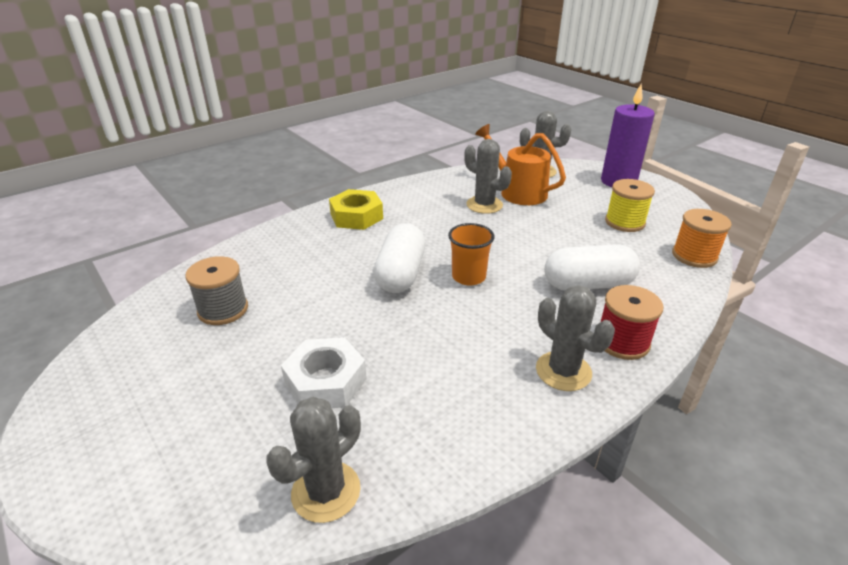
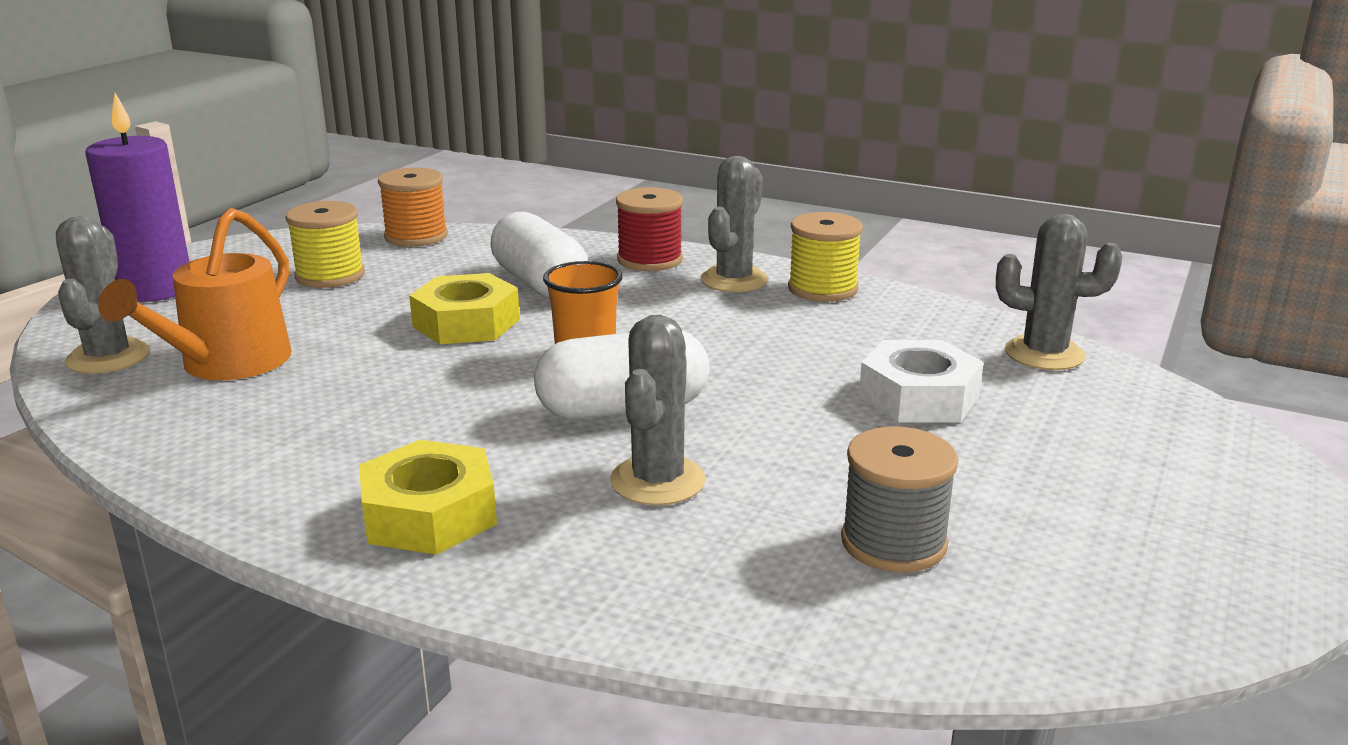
camera: 115 degrees left, 10 degrees down
grey cactus [464,139,512,214] -> grey cactus moved to [610,315,706,505]
none -> yellow nut [409,273,520,344]
none -> yellow spool [788,212,863,302]

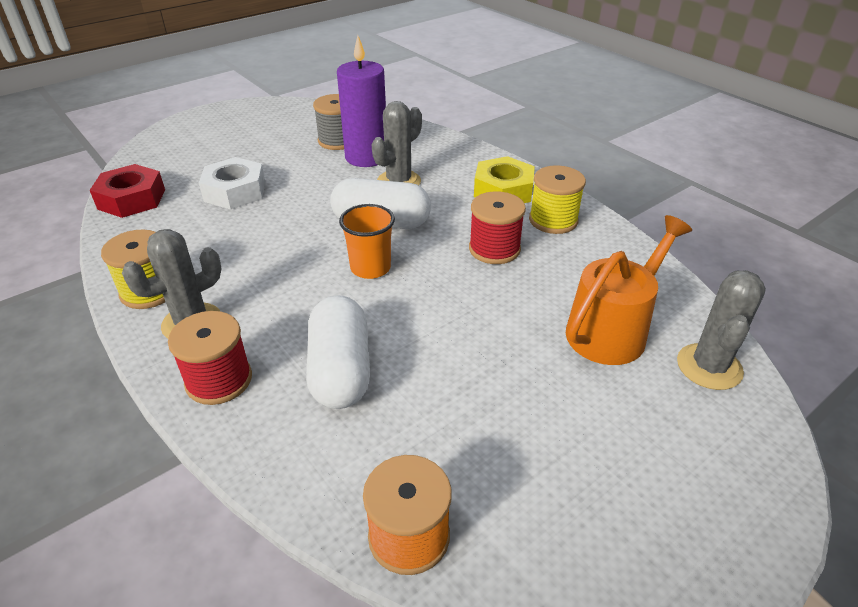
camera: 155 degrees left, 15 degrees up
purple candle [85,93,189,302] -> purple candle moved to [337,36,386,167]
yellow spool [286,201,365,288] -> yellow spool moved to [529,165,586,234]
yellow nut [409,273,520,344] -> none
grey cactus [996,214,1122,370] -> red nut [90,164,165,218]
none -> red spool [469,191,526,264]

